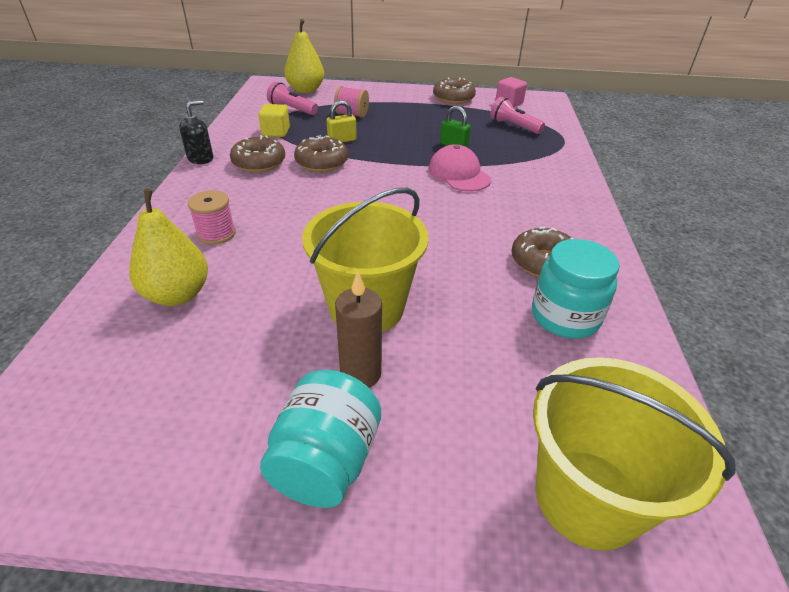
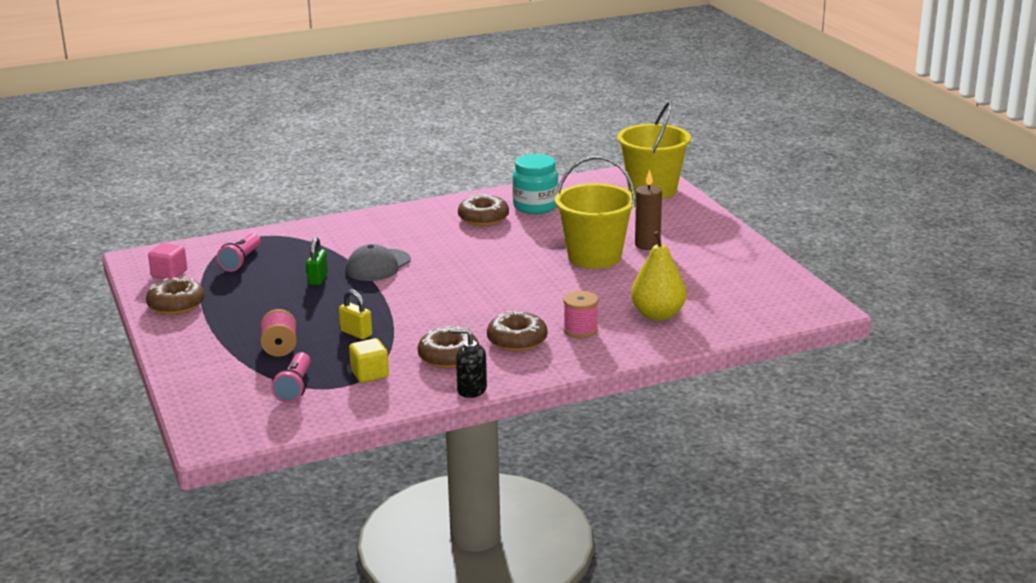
camera: 115 degrees left, 15 degrees down
turquoise jar [260,370,381,508] -> none
yellow pear [284,19,324,93] -> none
brown donut [294,135,348,172] -> brown donut moved to [487,311,548,352]
pink cap [429,144,491,192] -> grey cap [346,244,411,281]

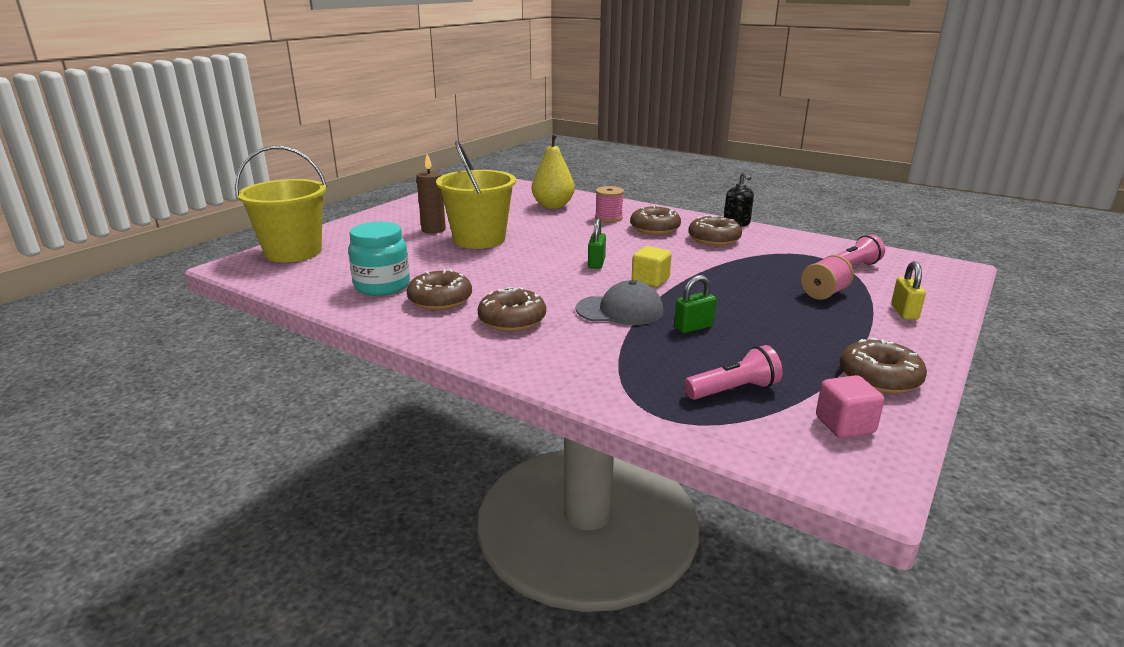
camera: 125 degrees left, 0 degrees up
yellow padlock [339,289,372,339] -> yellow padlock moved to [891,261,926,320]
yellow cube [349,338,389,383] -> yellow cube moved to [632,246,672,287]
none -> brown donut [478,287,546,331]
none -> green padlock [588,218,606,269]

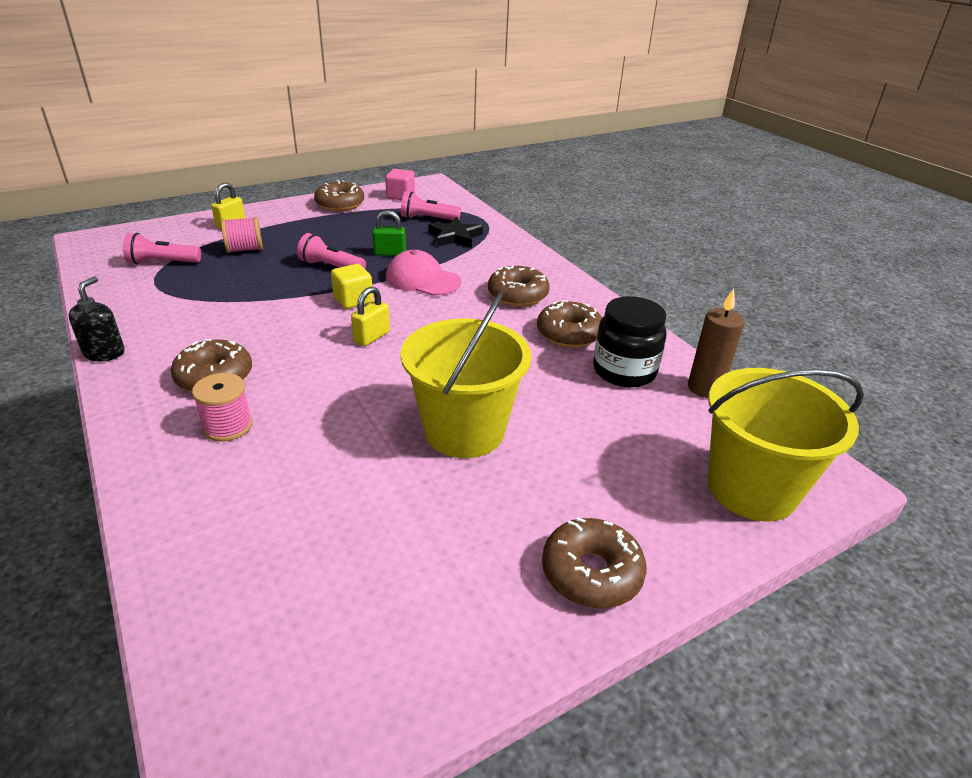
camera: 155 degrees left, 10 degrees up
turquoise jar [348,221,410,296] -> black jar [593,296,667,388]
brown candle [416,154,446,234] -> brown candle moved to [688,289,745,398]
yellow pear [531,134,575,209] -> none
grey cap [576,280,663,325] -> pink cap [386,250,461,296]
green padlock [588,218,606,269] -> yellow padlock [351,286,390,346]
brown donut [688,215,742,246] -> brown donut moved to [542,517,647,608]
none -> pink flashlight [297,233,366,269]
none -> black star [428,217,483,248]

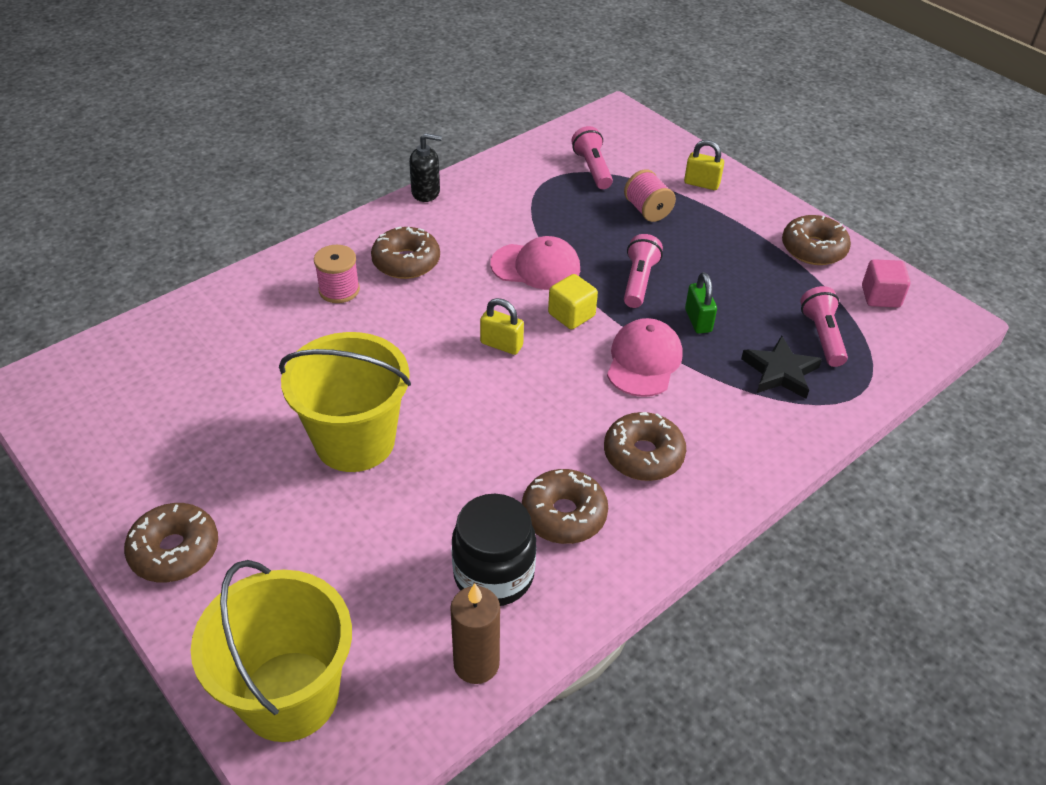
camera: 80 degrees right, 10 degrees up
none -> pink cap [490,236,580,290]

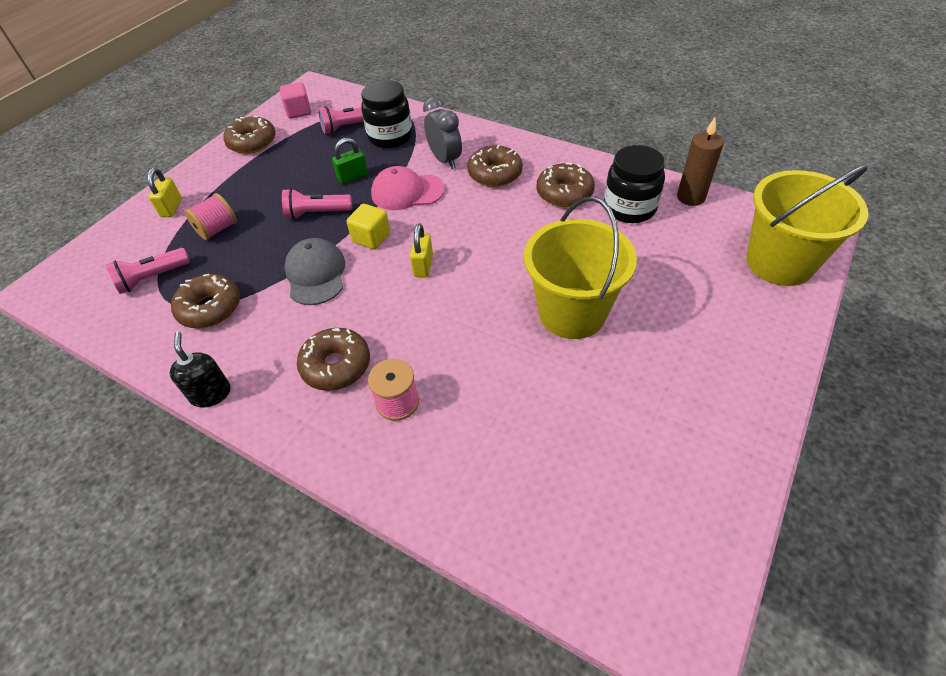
camera: 105 degrees left, 5 degrees up
brown donut [124,503,218,582] -> brown donut moved to [171,274,240,328]
pink cap [490,236,580,290] -> grey cap [284,238,345,305]
black star [741,336,822,399] -> black jar [361,80,412,148]
none -> grey clock [423,97,462,169]

